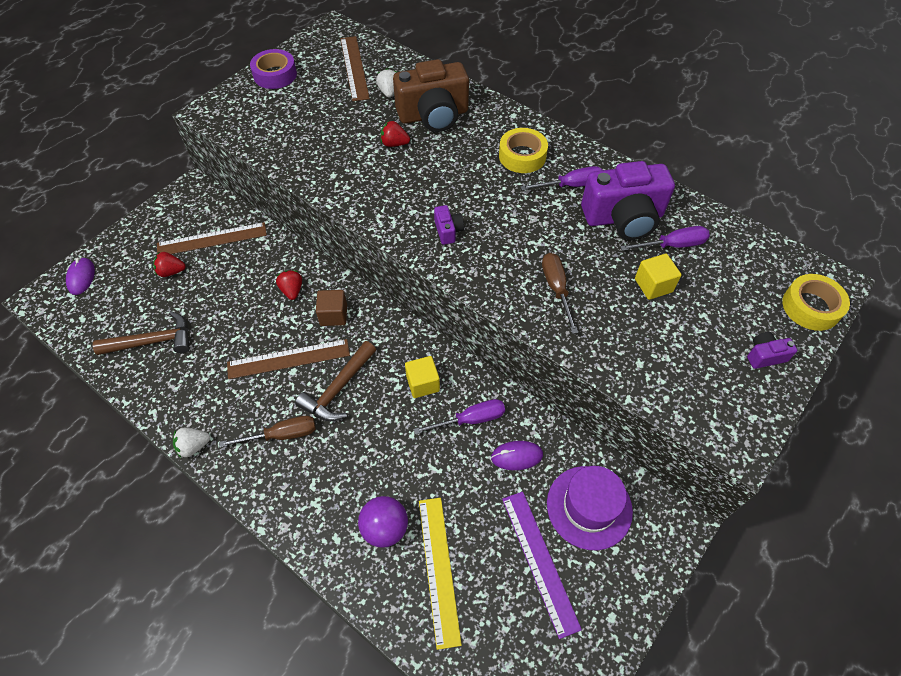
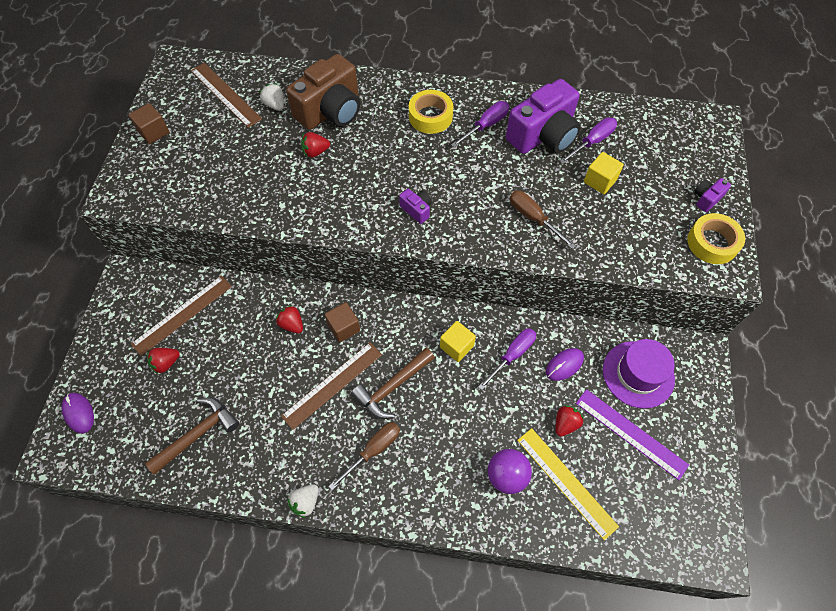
camera: 30 degrees left, 5 degrees up
purple tape [250,49,297,89] -> brown cube [129,103,169,144]
brown hammer [295,341,376,421] -> brown hammer turned 45 degrees clockwise [351,348,435,419]
yellow tape [782,274,850,331] -> yellow tape moved to [687,213,745,264]
none -> red strawberry [556,405,584,436]

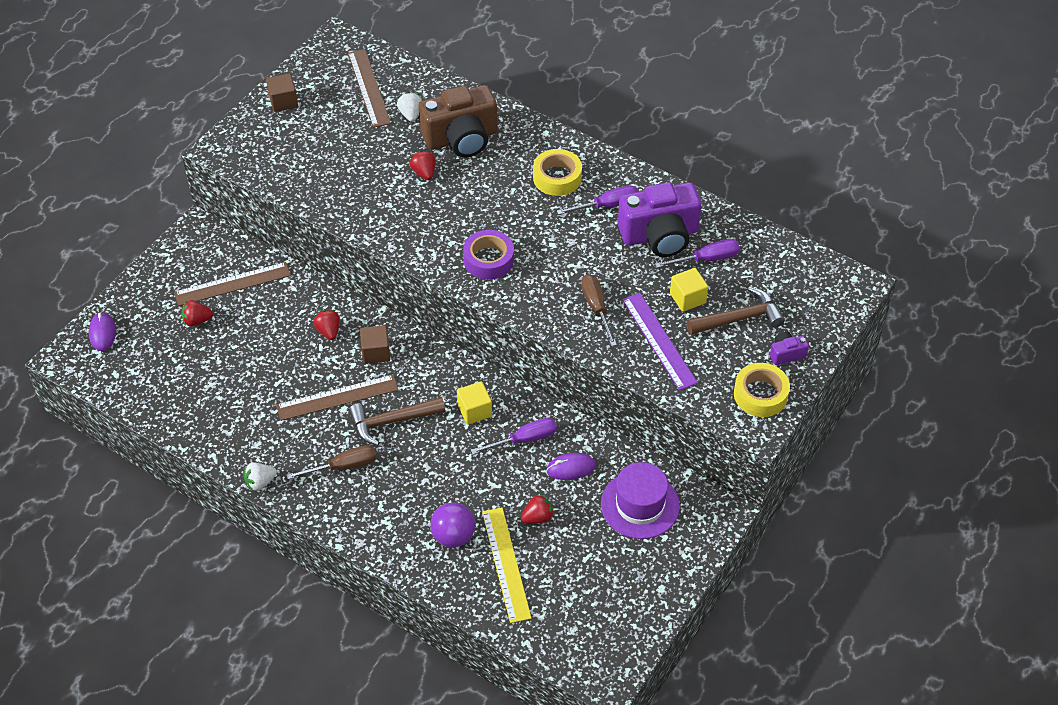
camera: 25 degrees right, 10 degrees down
brown hammer [145,397,239,475] -> brown hammer moved to [687,287,785,335]
red strawberry [301,132,330,158] -> red strawberry turned 60 degrees clockwise [410,151,435,180]
purple camera [399,189,432,224] -> purple tape [463,230,514,279]
purple ruler [576,389,689,480] -> purple ruler moved to [622,293,698,390]

